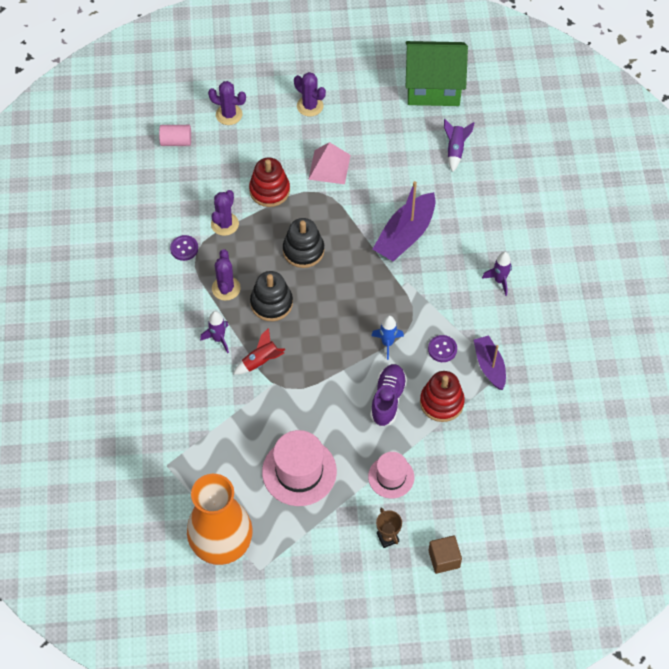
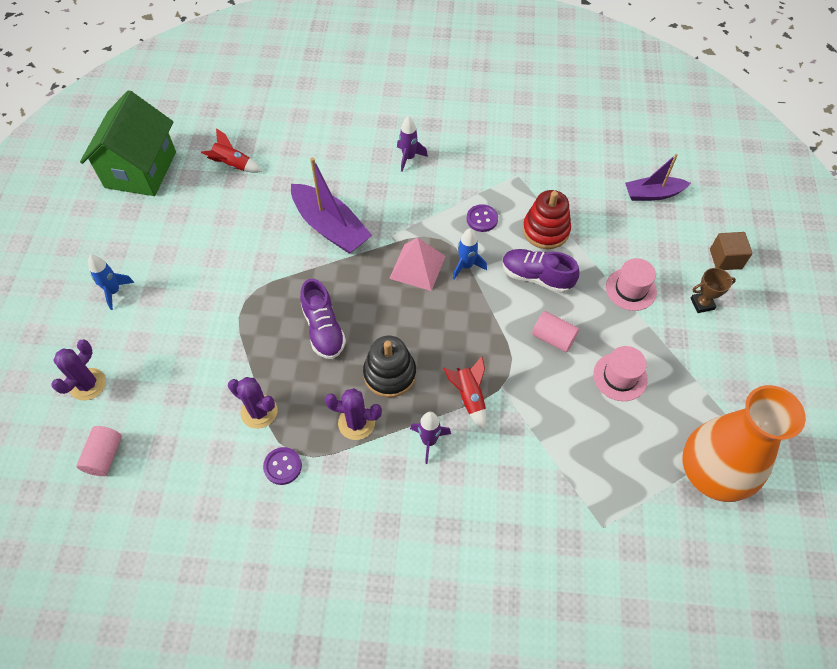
camera: 80 degrees left, 0 degrees up
red stacking toy [249,158,290,207] -> none
pink hat [262,430,337,506] -> pink hat [593,346,648,401], size x0.62
black stacking toy [283,218,324,268] -> purple shoe [300,278,346,359]
purple cactus [294,72,326,116] -> blue rocket [88,255,134,310]
pink pyramid [308,142,351,184] -> pink pyramid moved to [389,237,446,291]
purple rocket [444,119,475,172] -> red rocket [201,128,262,173]
purple boat [474,335,506,390] -> purple boat moved to [625,154,691,201]
none -> pink cylinder [532,311,579,352]

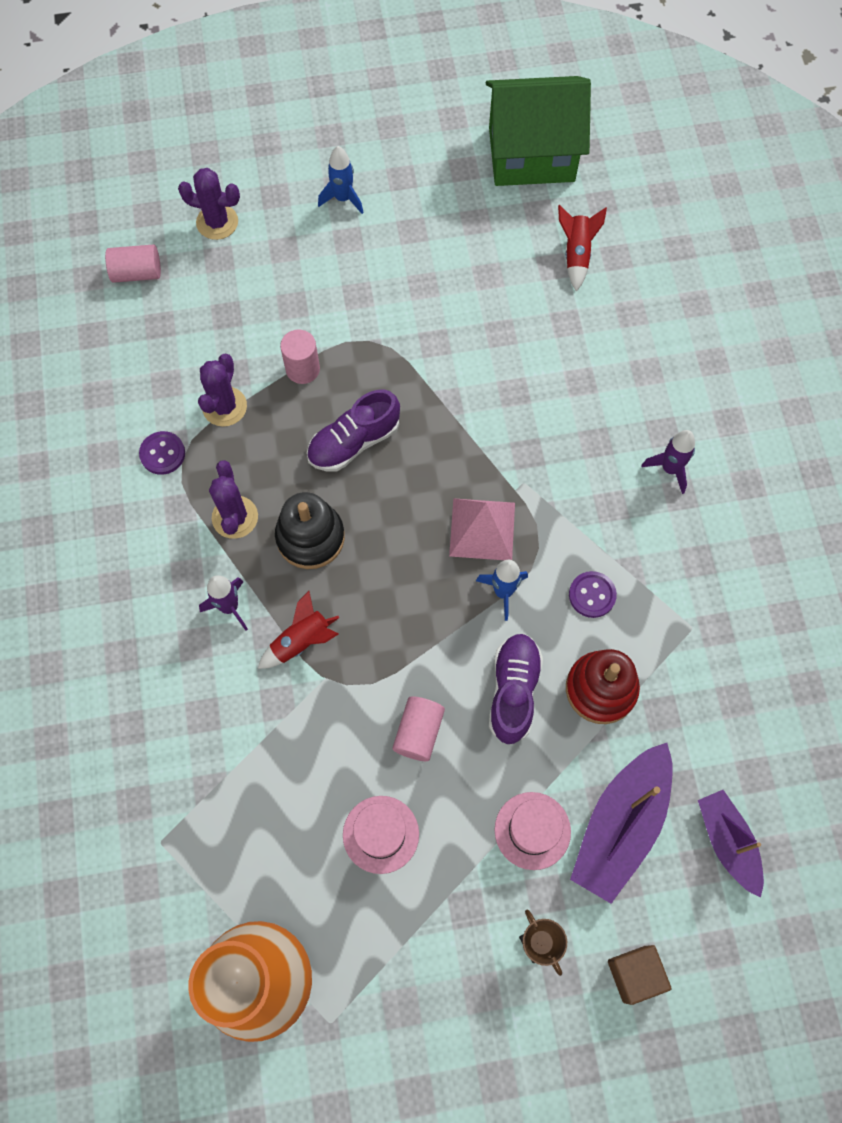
camera: 75 degrees right, 10 degrees up
purple boat [291,157,372,254] -> purple boat moved to [570,743,673,904]
none -> pink cylinder [280,330,320,384]

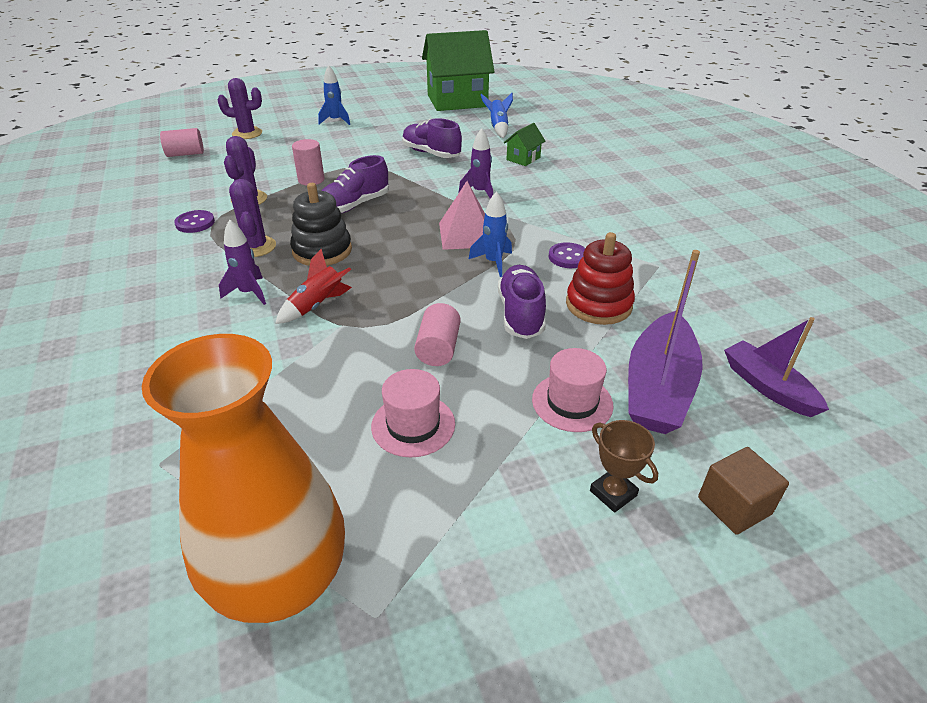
camera: 10 degrees left, 30 degrees down
red rocket [558,205,607,292] -> blue rocket [481,93,513,138]
purple rocket [641,430,695,494] -> purple rocket moved to [458,128,493,199]
none -> purple shoe [402,118,462,158]
none -> green house [504,123,545,166]

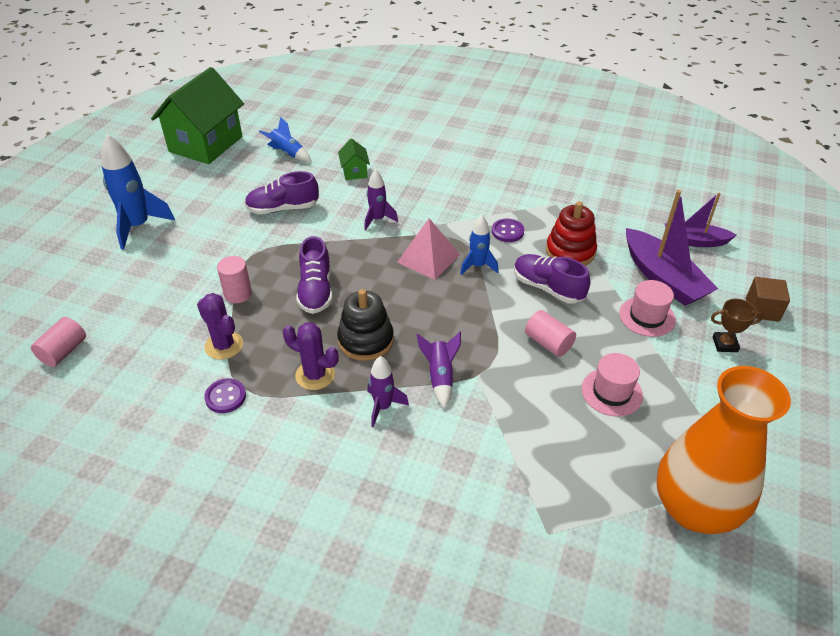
camera: 50 degrees left, 5 degrees up
purple cactus [218,78,262,139] -> none
red rocket [275,249,352,324] -> purple rocket [417,332,461,409]
blue rocket [318,65,350,125] -> blue rocket [101,134,175,250], size x1.74

